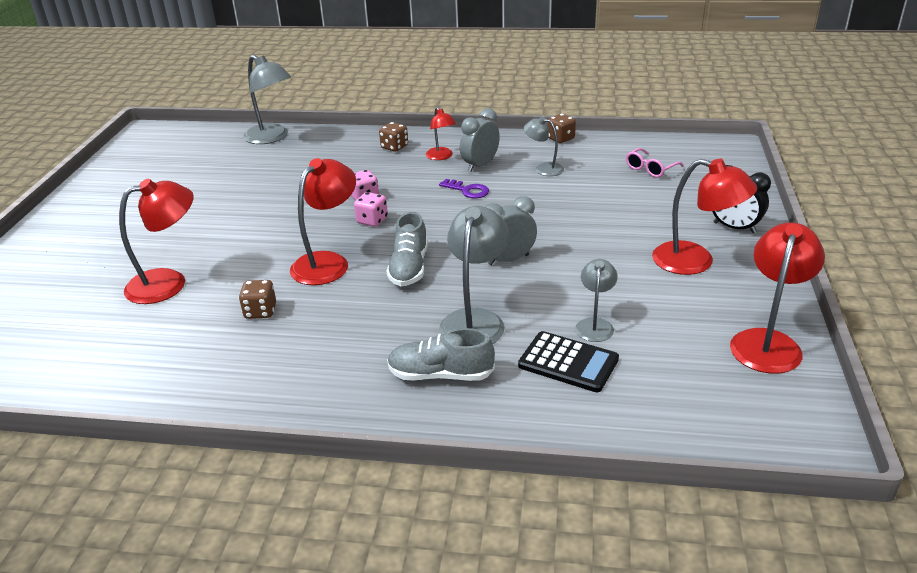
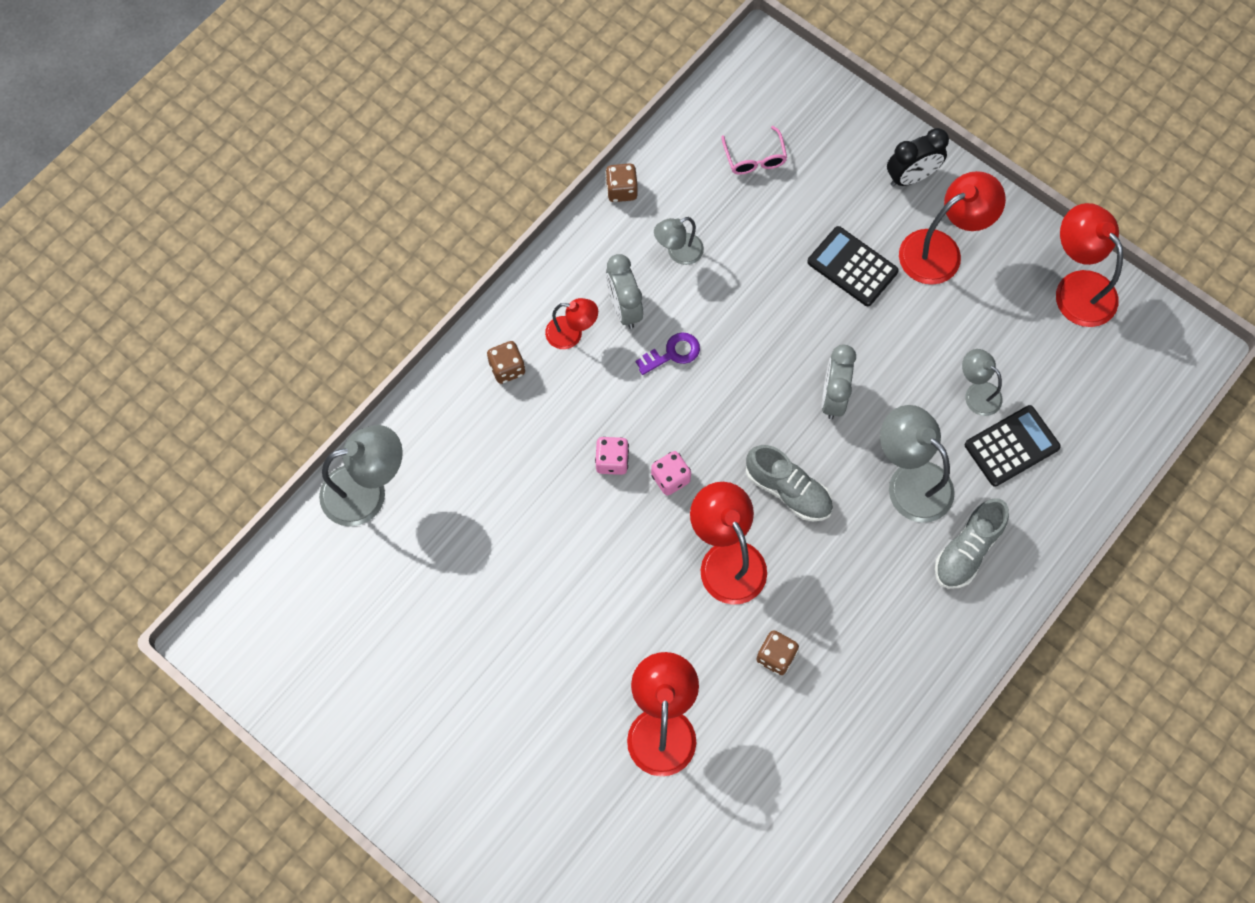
camera: 60 degrees left, 35 degrees up
none -> black calculator [807,226,899,306]

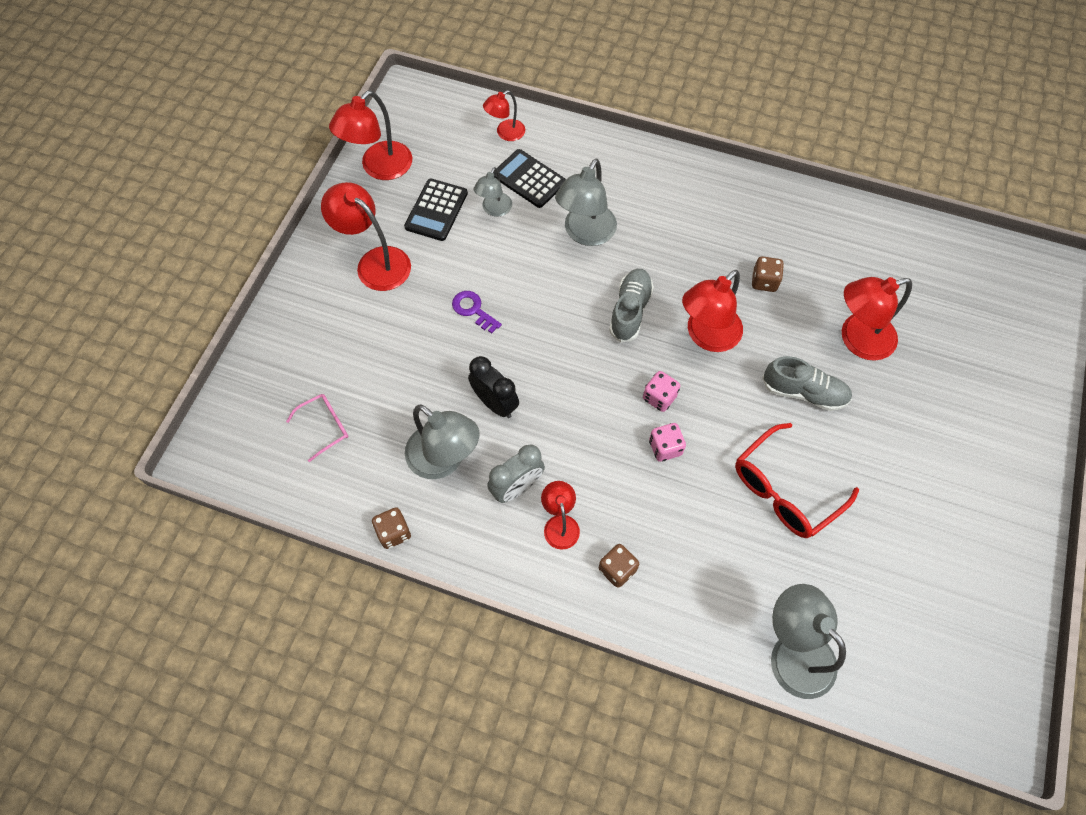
camera: 110 degrees left, 5 degrees down
purple key [636,332,700,375] -> purple key moved to [452,291,502,334]
grey lamp [654,217,704,265] -> grey lamp [405,404,479,479], size x1.72
black calculator [807,226,899,306] -> black calculator moved to [404,179,468,241]
grey clock [822,345,856,419] -> none
black clock [887,128,949,187] -> black clock moved to [468,356,519,418]
grey shoe [935,498,1009,589] -> grey shoe moved to [762,356,852,411]
none -> red lamp [483,90,525,141]
none -> red glasses [735,423,859,538]

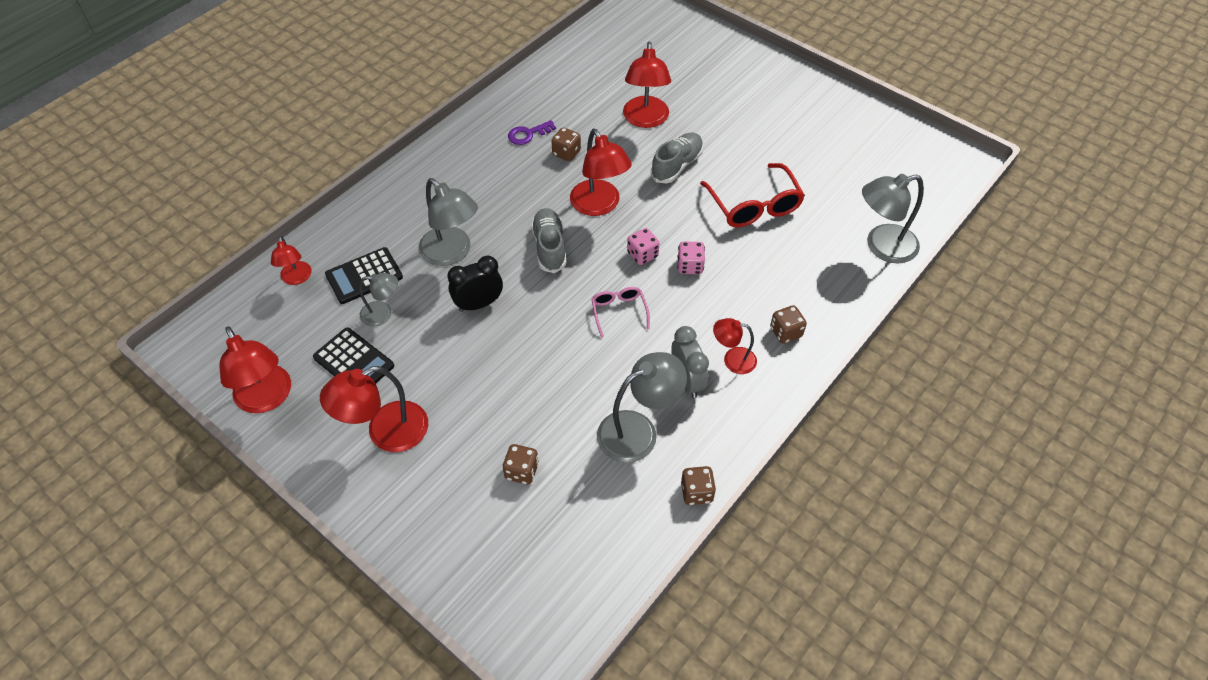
camera: 70 degrees left, 10 degrees down
pink glasses [286,394,348,462] -> pink glasses moved to [591,287,650,338]
purple key [452,291,502,334] -> purple key moved to [508,120,556,145]
black clock [468,356,519,418] -> black clock moved to [448,256,503,312]
grey lamp [473,167,512,217] -> grey lamp turned 45 degrees counterclockwise [359,273,398,327]
grey shoe [609,269,654,343] -> grey shoe turned 45 degrees clockwise [531,208,567,273]
none -> brown dice [503,444,539,484]

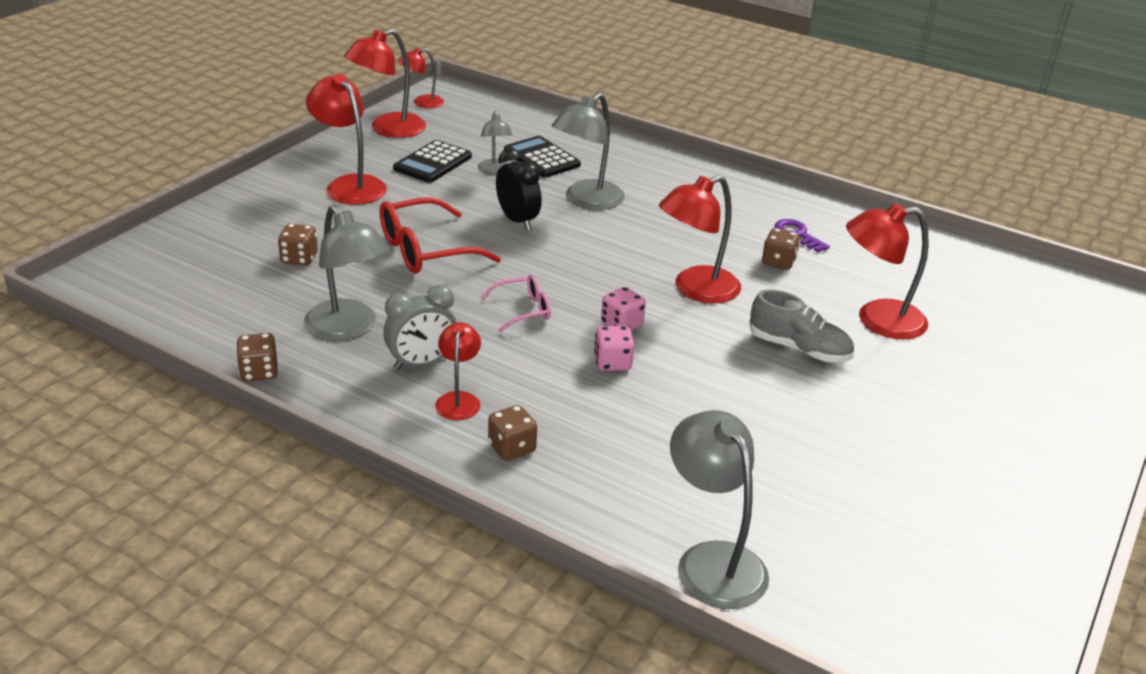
camera: 80 degrees right, 20 degrees down
red lamp [271,236,312,285] -> red lamp moved to [398,48,444,108]
grey shoe [531,208,567,273] -> none
red glasses [700,163,805,227] -> red glasses moved to [380,197,501,274]

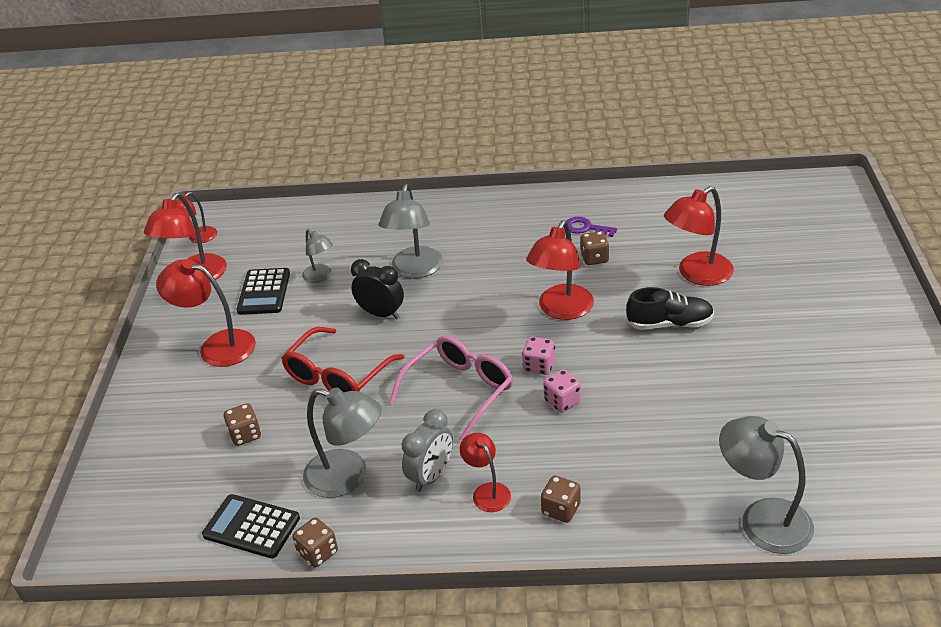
camera: 25 degrees left, 5 degrees up
pink glasses [481,275,551,332] -> pink glasses [389,335,513,441], size x1.78
black calculator [504,136,581,177] -> black calculator moved to [202,494,300,558]
grey shoe [749,290,854,362] -> black shoe [626,287,714,330]

